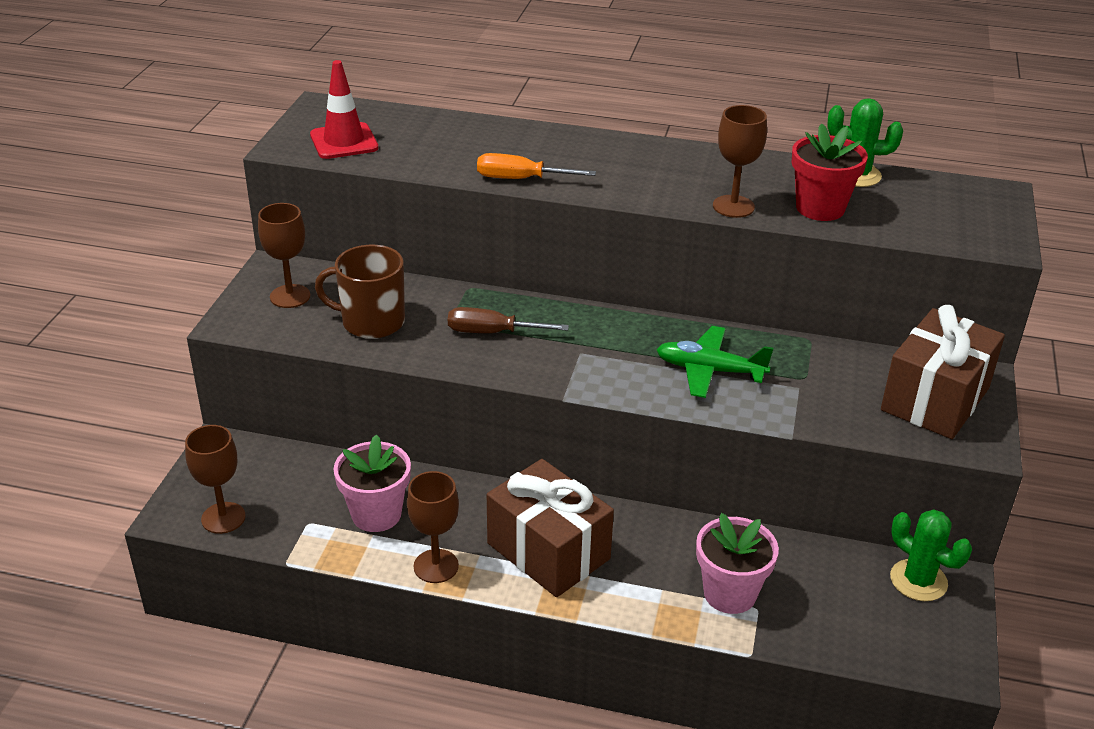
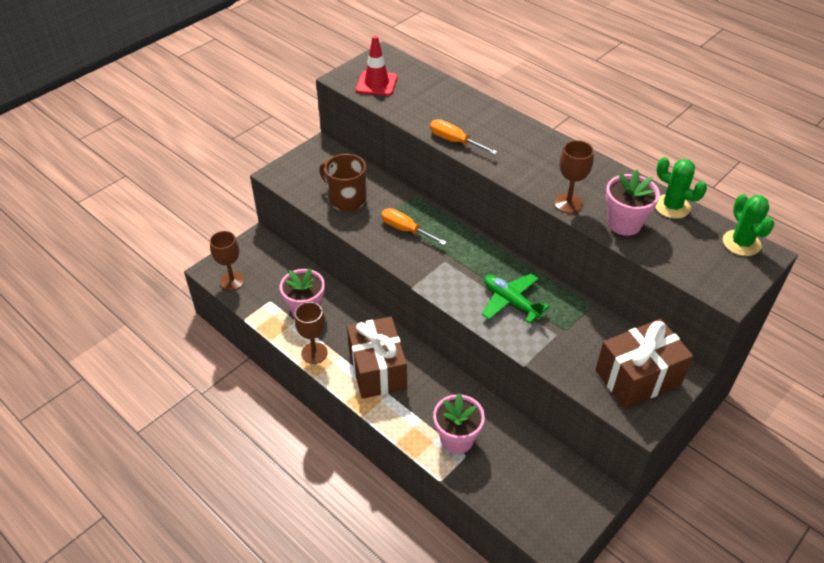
camera: 30 degrees right, 10 degrees up
brown goblet [258,203,310,308] -> none
brown screwdriver [448,307,569,333] -> orange screwdriver [381,208,447,245]
red flower pot [791,123,868,221] -> pink flower pot [606,169,660,236]
green cactus [890,509,972,601] -> green cactus moved to [723,194,775,256]

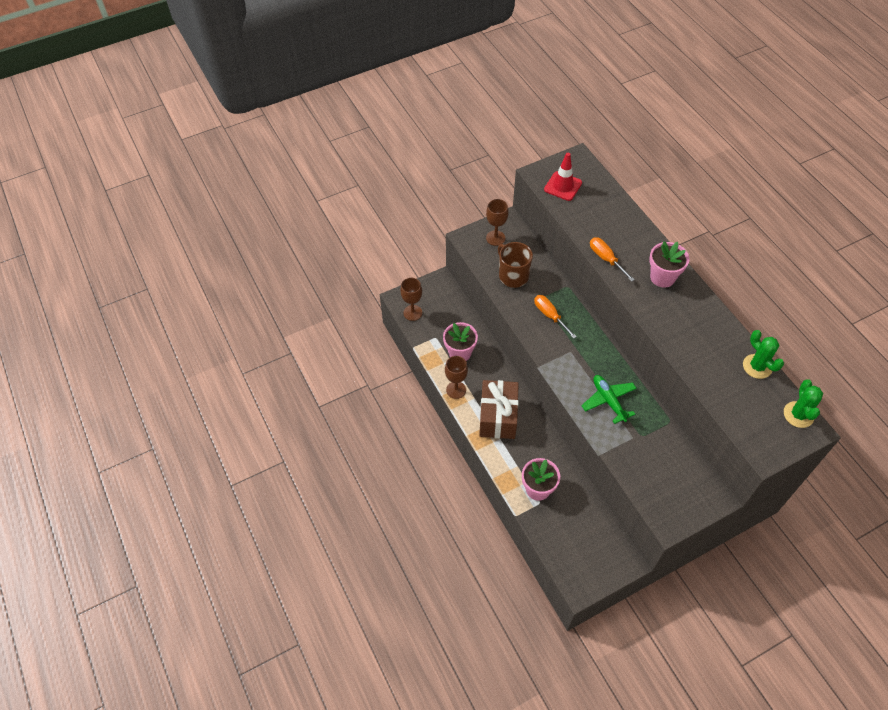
camera: 20 degrees right, 10 degrees up
brown goblet [554,140,594,213] -> brown goblet moved to [486,199,508,246]
brown gift [595,319,693,409] -> none
pink flower pot [606,169,660,236] -> pink flower pot moved to [649,241,689,288]

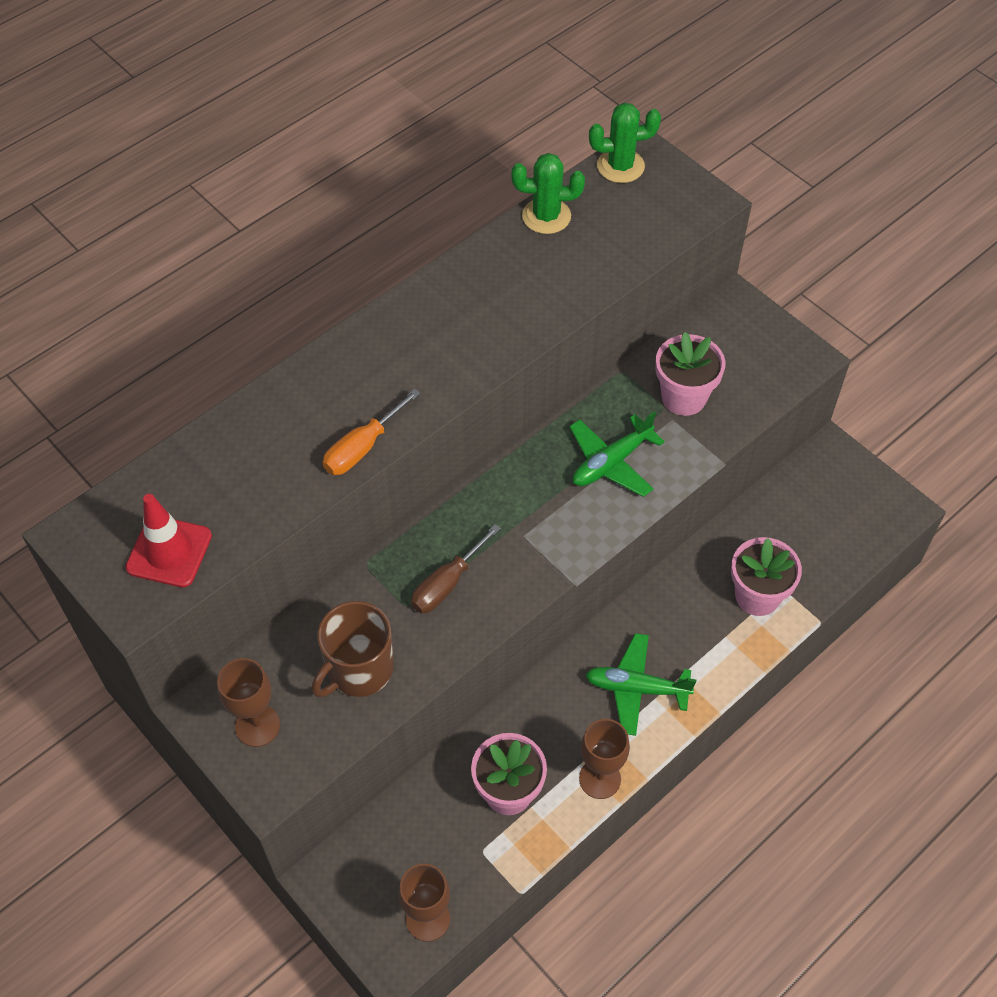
camera: 105 degrees left, 0 degrees up
brown gift [479,380,519,439] -> green plane [586,633,697,736]
orange screwdriver [534,295,577,339] -> brown screwdriver [411,524,501,613]
pink flower pot [649,241,689,288] -> pink flower pot moved to [655,332,726,416]
green cactus [743,330,784,379] -> green cactus turned 45 degrees clockwise [511,153,585,234]

